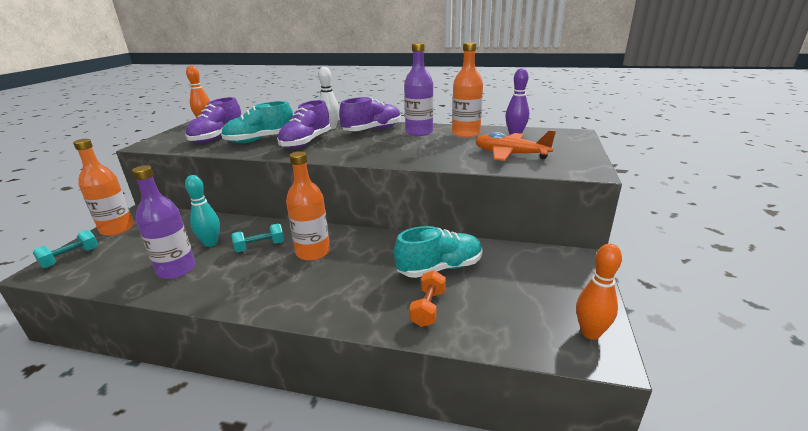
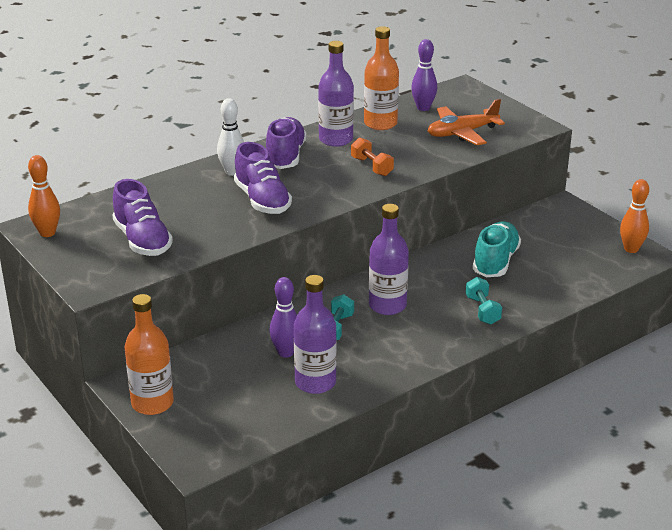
camera: 50 degrees left, 5 degrees up
turquoise dumbbell [33,230,98,269] -> turquoise dumbbell moved to [466,277,502,325]
turquoise bowling pin [185,175,220,247] -> purple bowling pin [269,277,297,358]
turquoise shoe [221,101,293,143] -> none
orange bottle [286,151,330,261] -> purple bottle [369,204,409,315]
orange dumbbell [409,270,446,327] -> orange dumbbell moved to [351,137,394,176]

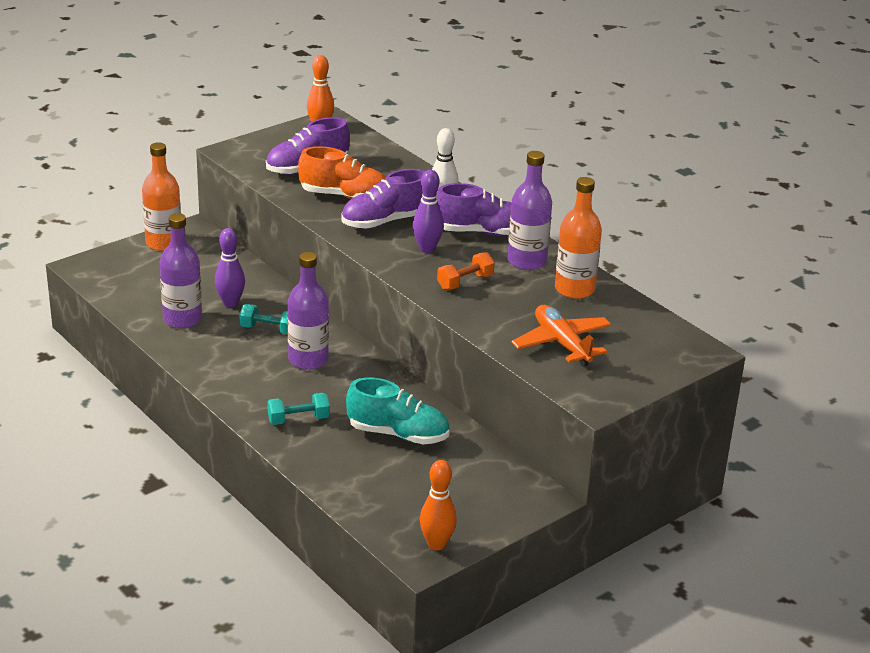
camera: 85 degrees right, 0 degrees up
purple bowling pin [411,39,437,111] -> purple bowling pin moved to [413,170,444,253]
none -> orange shoe [298,146,386,199]

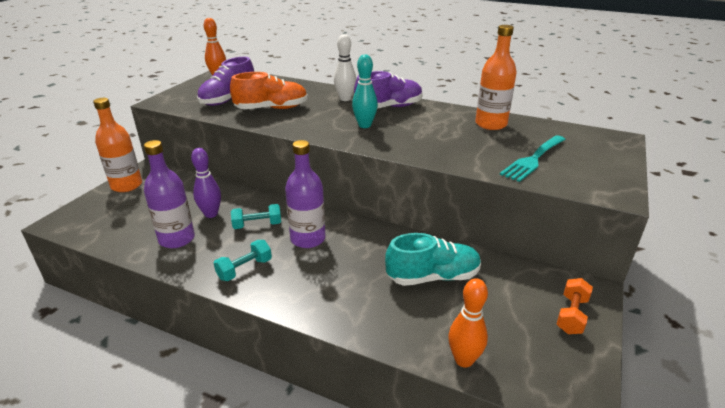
camera: 25 degrees left, 0 degrees up
turquoise dumbbell [267,393,330,425] -> turquoise dumbbell moved to [214,240,272,281]
purple shoe [341,169,425,229] -> none
purple bowling pin [413,170,444,253] -> turquoise bowling pin [352,54,378,128]
orange bowling pin [420,460,457,550] -> orange bowling pin moved to [448,278,488,368]
orange dumbbell [437,252,495,290] -> orange dumbbell moved to [556,278,593,334]
purple bottle [508,151,552,270] -> none
orange plane [511,305,612,367] -> turquoise fork [500,135,566,182]

